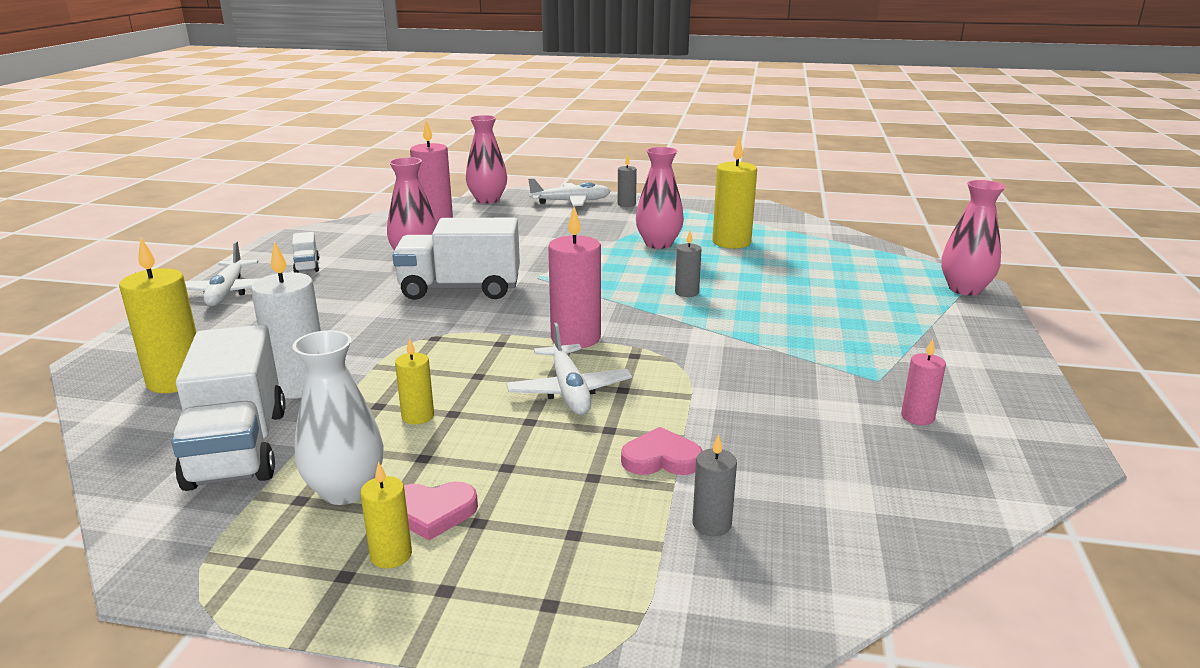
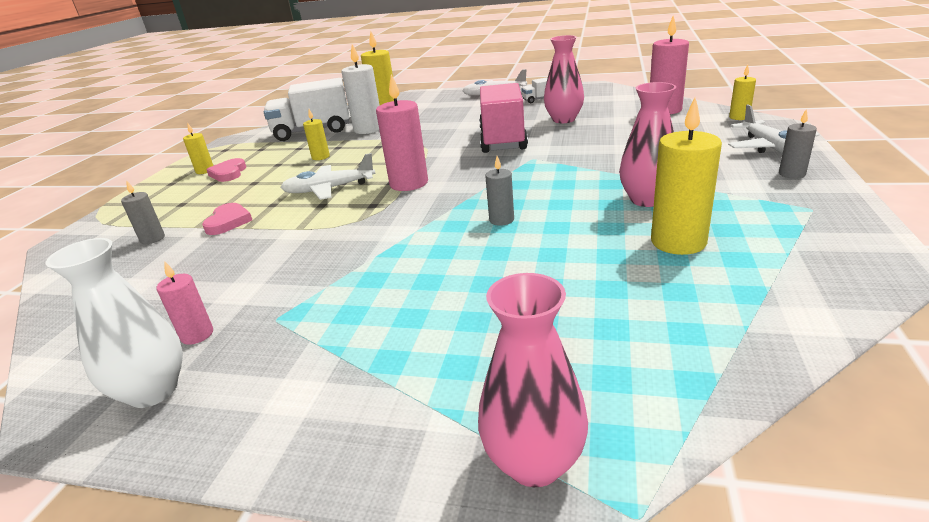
camera: 95 degrees right, 5 degrees up
white vase [293,330,384,505] -> white vase moved to [45,238,183,408]
white truck [392,218,520,300] -> pink truck [479,83,528,153]
pink vase [466,115,507,204] -> yellow candle [729,65,756,120]

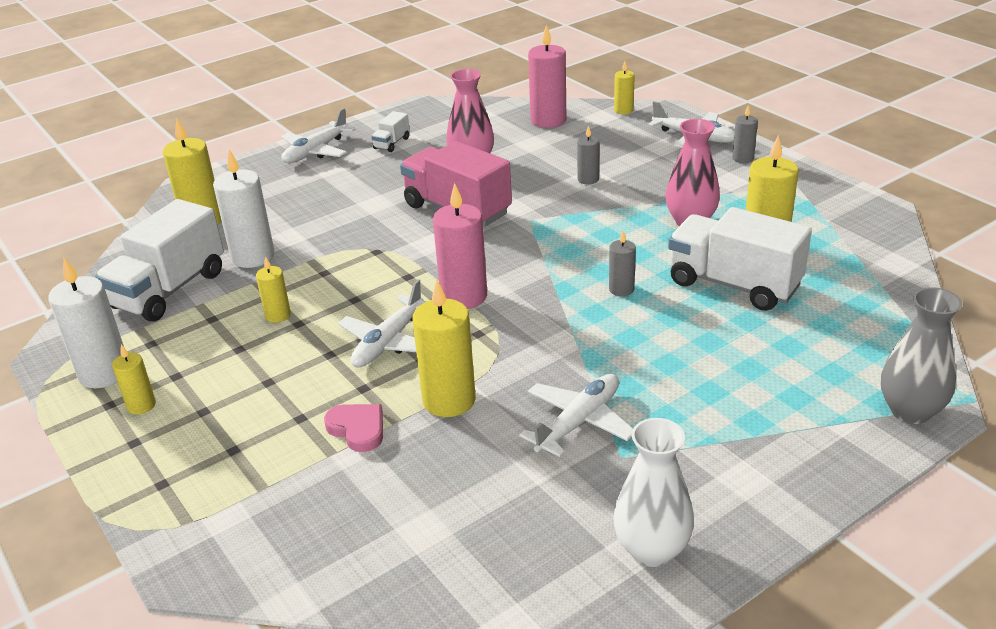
camera: 50 degrees left, 5 degrees up
grey candle [121,180,165,244] -> grey candle moved to [577,126,600,184]
pink candle [157,261,213,345] -> none
pink heart [206,158,246,182] -> none
pink vase [478,273,588,487] -> grey vase [881,287,962,424]
none -> white candle [48,258,124,388]
none -> yellow candle [413,280,476,417]
none -> white plane [519,374,633,457]
none -> white truck [668,207,812,311]

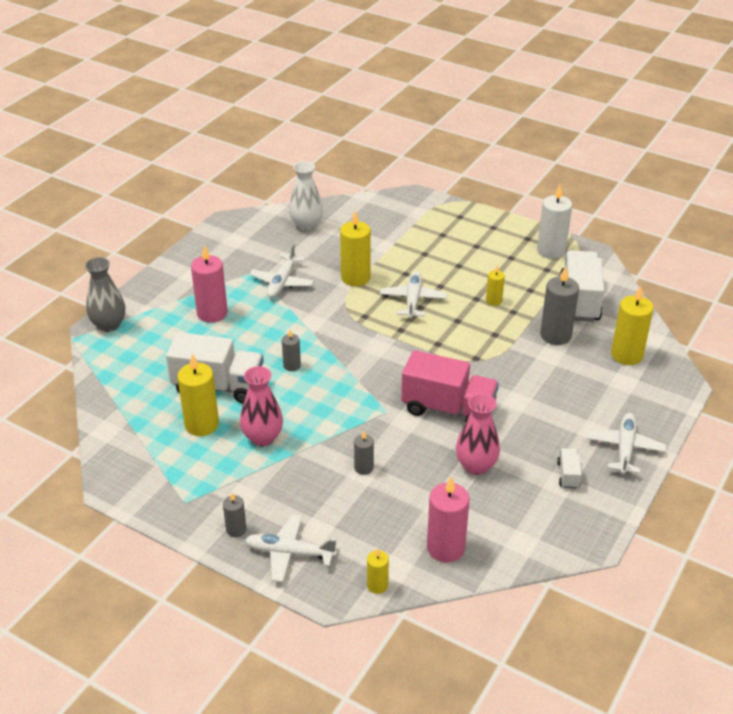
camera: 155 degrees right, 5 degrees up
yellow candle [112,344,156,415] -> none
white candle [213,150,275,268] -> grey candle [540,266,579,345]
pink heart [324,404,383,452] -> none
pink candle [433,183,487,309] -> pink candle moved to [191,245,228,323]
white vase [613,418,694,567] -> white vase moved to [289,161,323,231]

